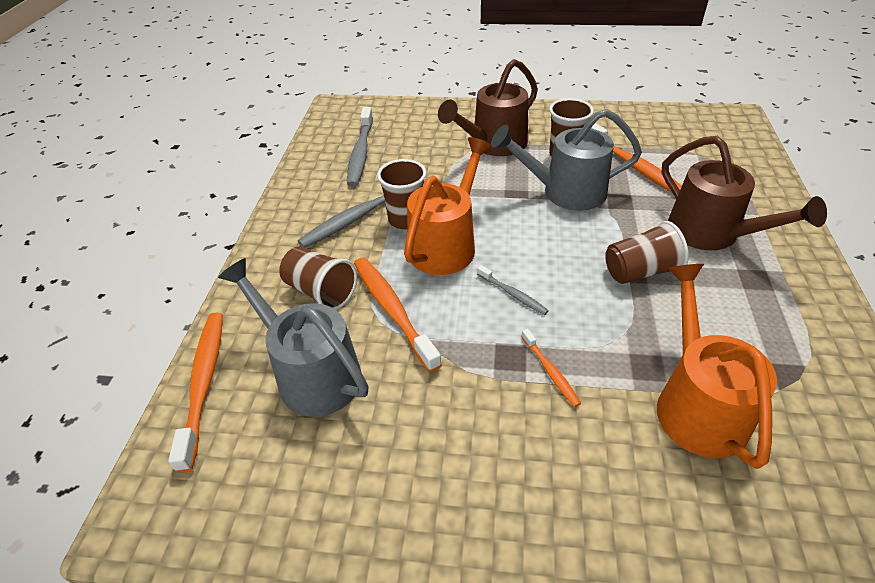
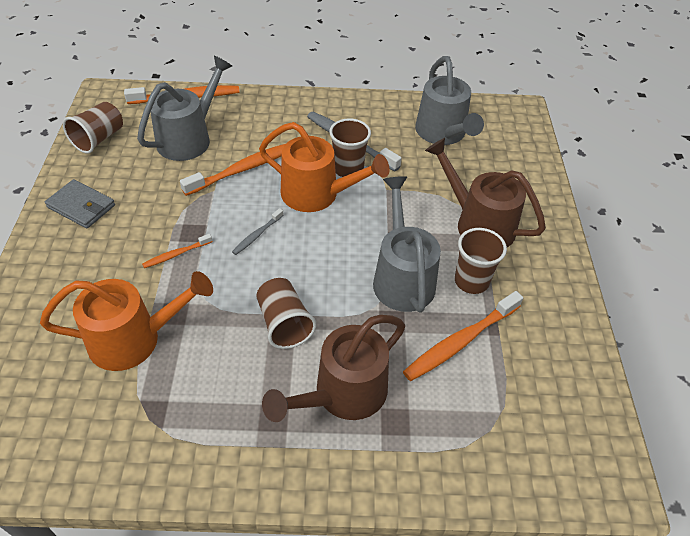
camera: 80 degrees right, 5 degrees up
brown cup [279,246,357,310] -> brown cup moved to [63,102,123,154]
grey toothbrush [347,107,373,187] -> grey watering can [415,56,484,145]
none -> grey wallet [45,179,115,229]

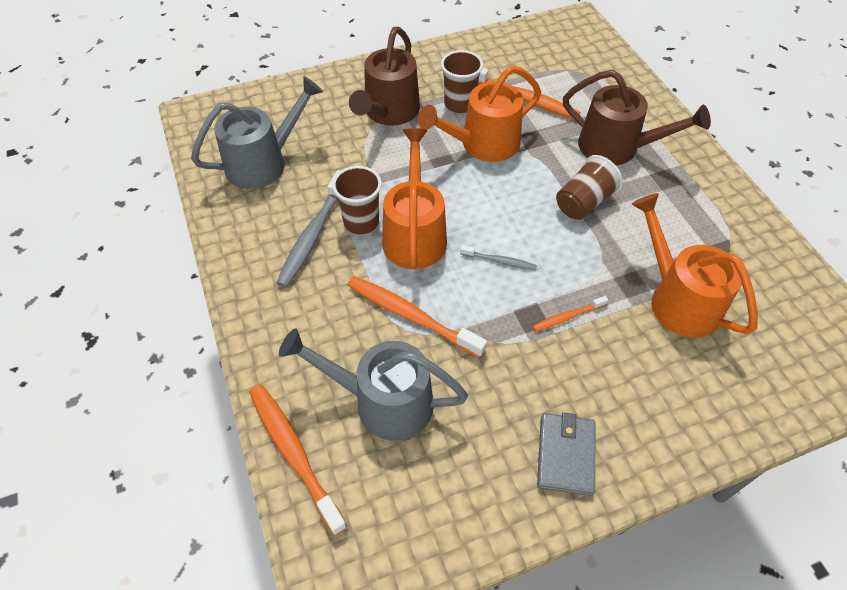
camera: 110 degrees left, 5 degrees up
brown cup [63,102,123,154] -> none
orange toothbrush [142,234,212,268] -> orange toothbrush turned 120 degrees clockwise [532,296,608,332]
grey watering can [373,176,441,313] -> orange watering can [418,65,541,162]

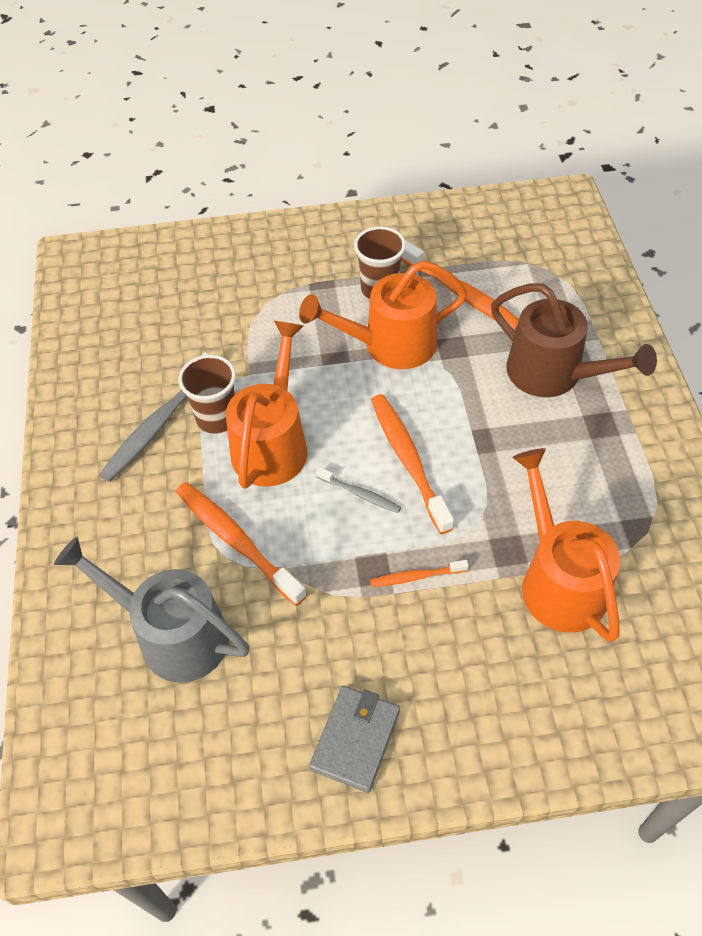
camera: 15 degrees right, 0 degrees up
grey watering can [191,76,323,189] -> none
orange toothbrush [249,384,347,536] -> orange toothbrush moved to [371,394,454,534]
brown watering can [349,27,420,125] -> none
brown cup [556,155,623,220] -> none

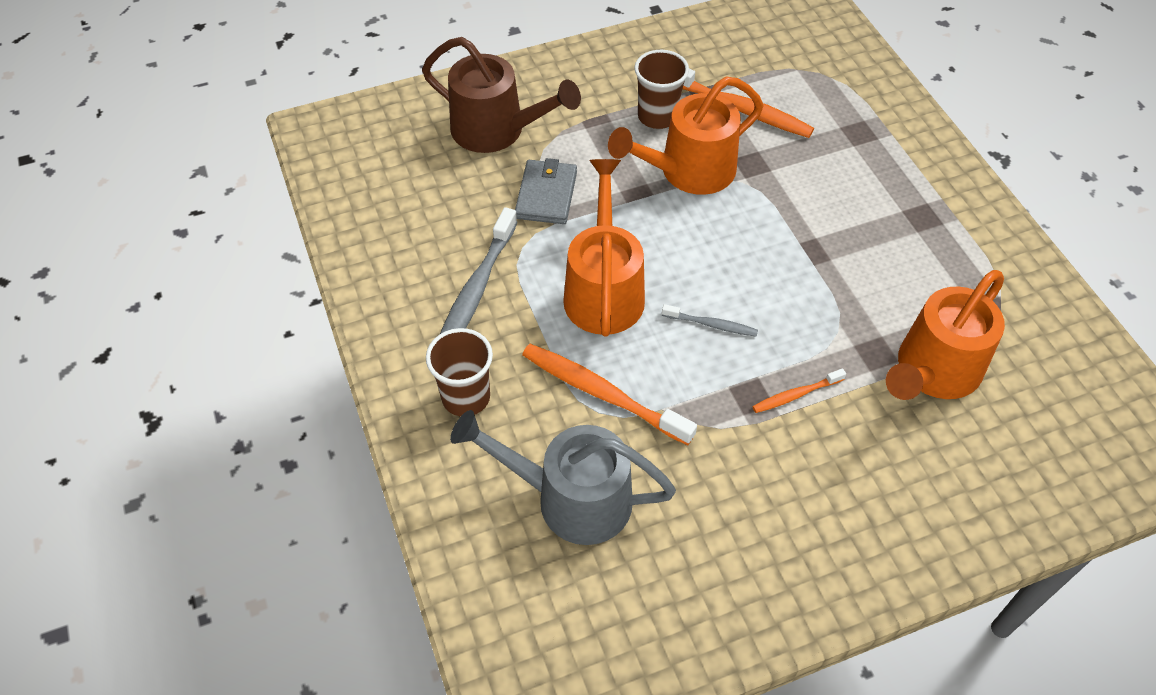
camera: 15 degrees left, 0 degrees up
brown cup [178,355,236,434] -> brown cup moved to [426,328,493,416]
grey wallet [309,686,400,793] -> grey wallet moved to [515,158,577,224]
orange toothbrush [371,394,454,534] -> none
brown watering can [491,284,657,397] -> brown watering can moved to [422,37,581,153]
orange watering can [512,448,620,642] -> orange watering can turned 105 degrees counterclockwise [886,270,1005,400]

